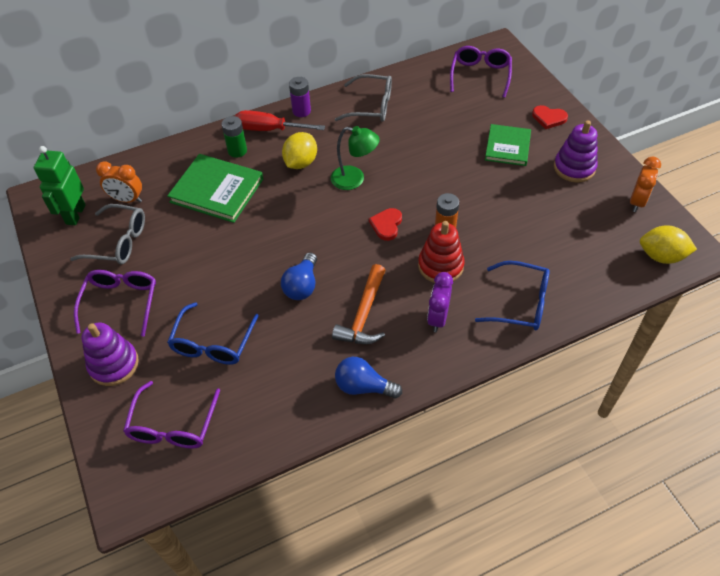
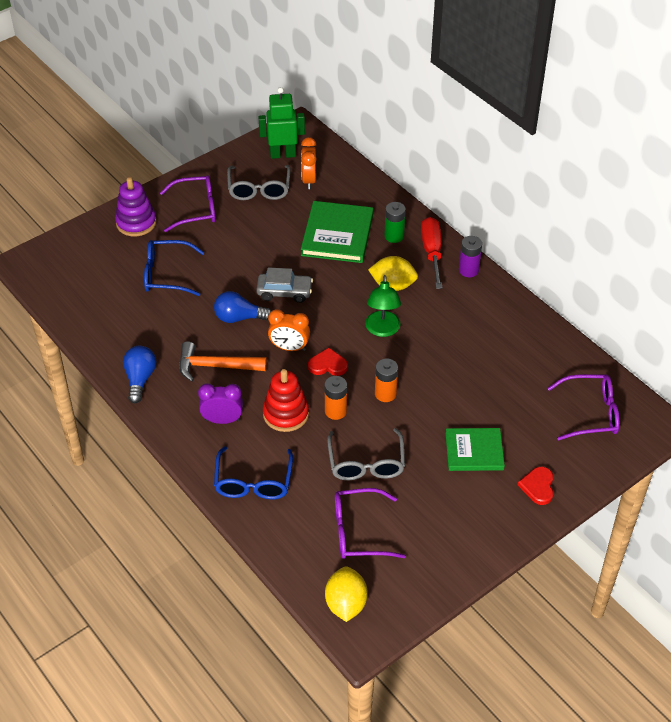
camera: 75 degrees right, 5 degrees down
purple glasses [123,381,220,449] -> purple glasses moved to [335,488,406,559]
grey glasses [334,74,392,122] -> grey glasses moved to [327,428,405,480]
purple stacking toy [554,120,598,183] -> none
orange clock [630,157,661,212] -> orange clock moved to [268,309,310,351]
none -> grey car [256,267,313,303]
none -> orange battery [375,359,398,402]

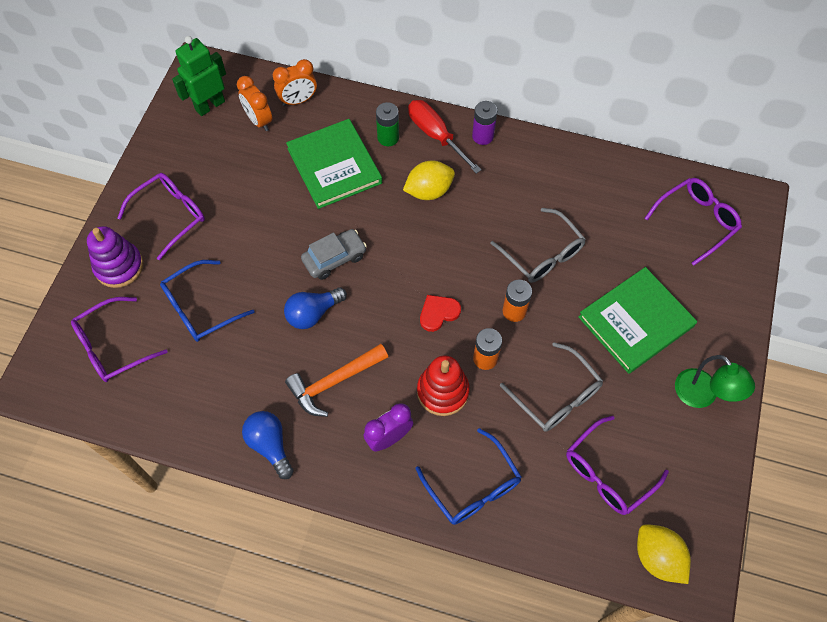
camera: 35 degrees left, 15 degrees up
grey glasses [227,165,291,200] -> grey glasses moved to [490,208,586,283]
orange clock [268,309,310,351] -> orange clock moved to [273,59,317,106]
green lamp [365,275,401,337] -> green lamp moved to [675,355,755,408]
green book [446,428,505,471] -> green book [578,267,697,374], size x1.51
red heart [518,467,554,505] -> none
none -> purple glasses [71,297,167,382]

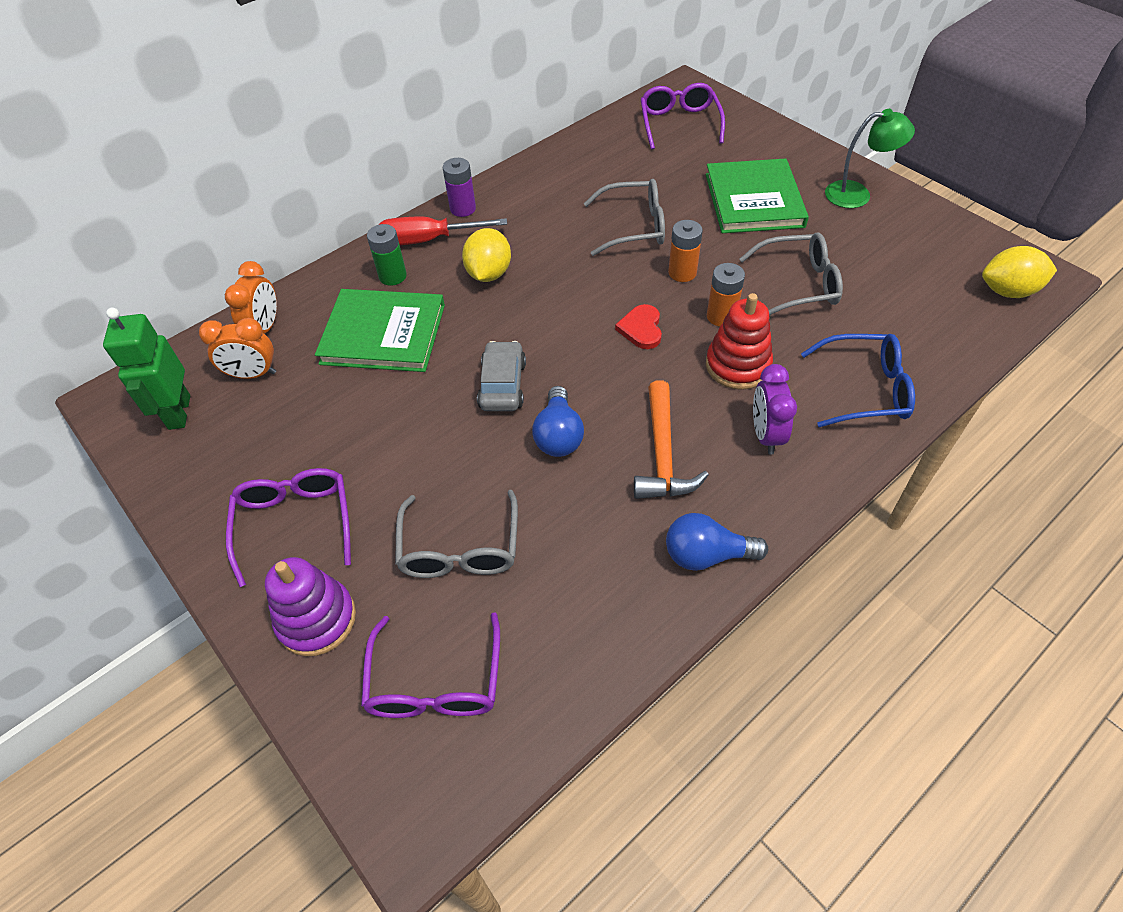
camera: 55 degrees left, 10 degrees down
blue glasses [160,260,254,342] -> grey glasses [395,490,518,578]
purple glasses [566,416,669,515] -> none

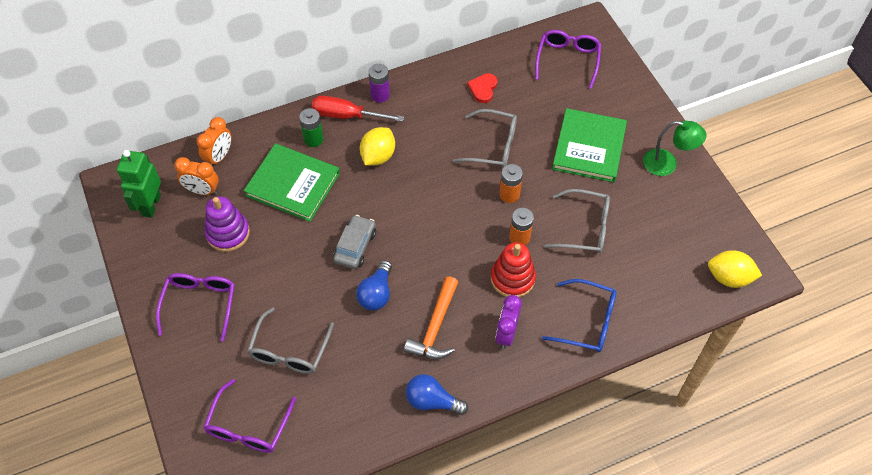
camera: 15 degrees right, 5 degrees up
purple stacking toy [265,557,356,656] -> purple stacking toy moved to [205,196,250,252]
red heart [615,304,662,349] -> red heart moved to [467,73,498,103]

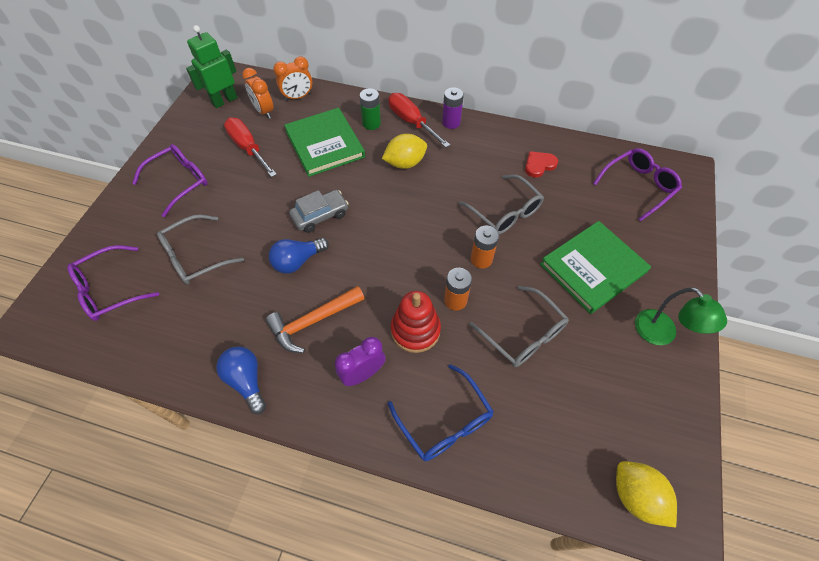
camera: 40 degrees right, 0 degrees up
purple stacking toy [205,196,250,252] -> red screwdriver [224,118,277,177]

